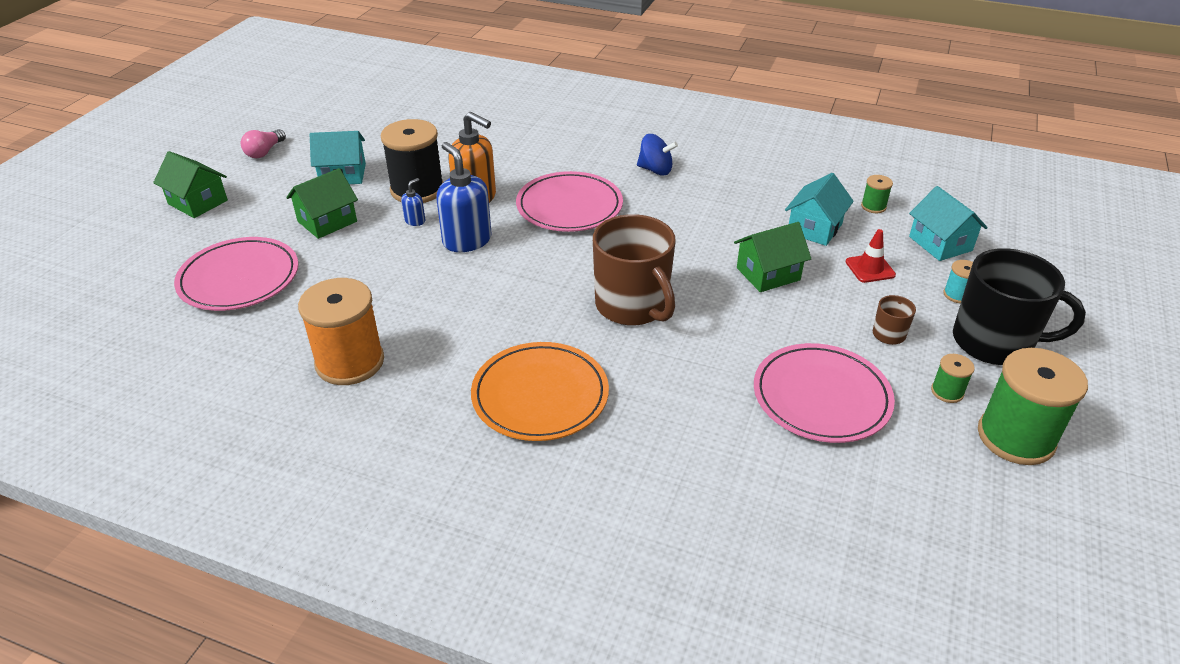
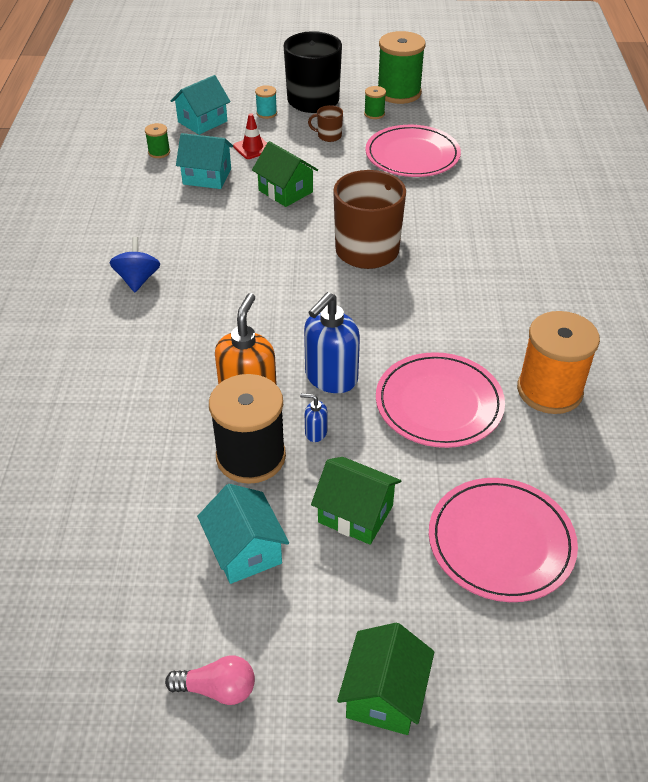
camera: 110 degrees left, 5 degrees up
orange plate [471,342,609,441] -> none
pink plate [516,171,623,232] -> pink plate moved to [376,352,505,448]

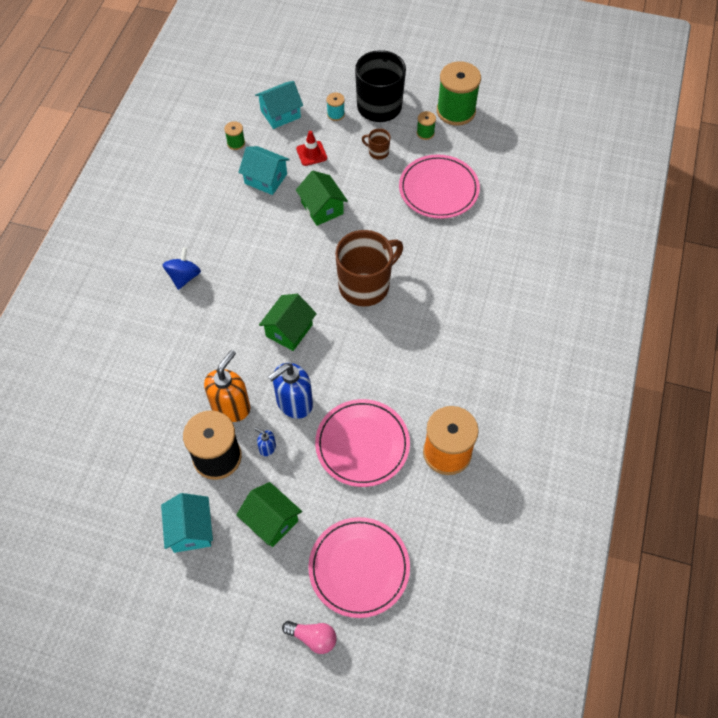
camera: 15 degrees right, 15 degrees up
pink light bulb [165,655,255,705] -> pink light bulb moved to [282,621,336,654]
green house [337,622,434,735] -> green house moved to [259,294,317,351]

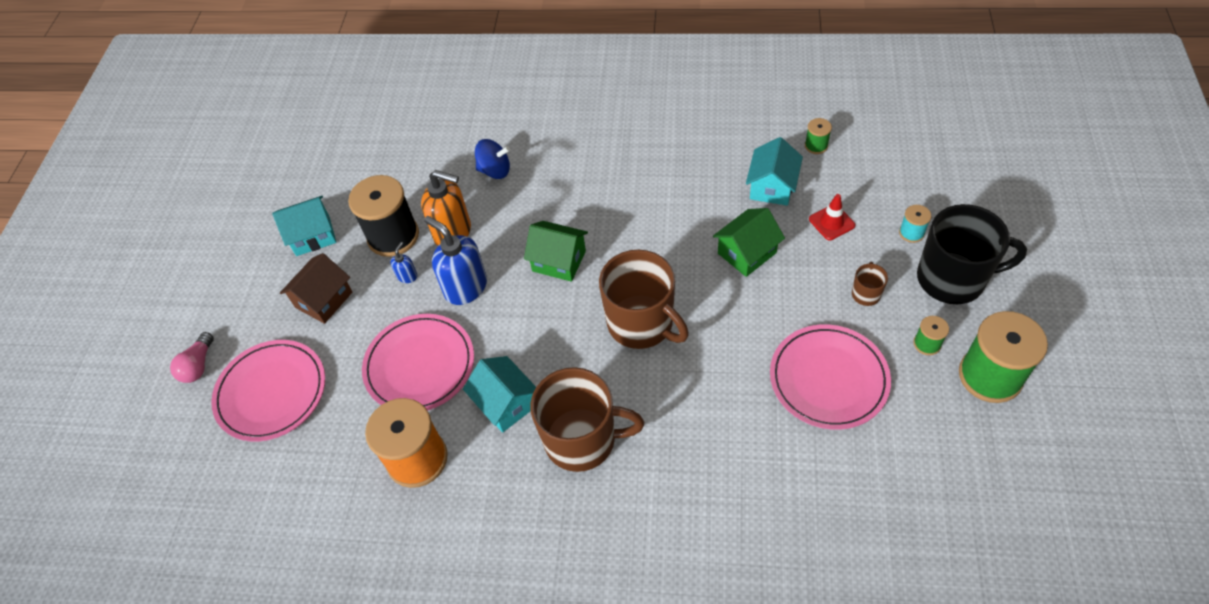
camera: 85 degrees right, 5 degrees down
blue spinning top [163,247,201,290] -> blue spinning top moved to [475,139,510,179]
green house [236,482,302,547] -> brown house [280,253,352,324]
turquoise house [255,81,303,129] -> turquoise house moved to [463,356,536,433]
none -> brown mug [530,367,644,472]

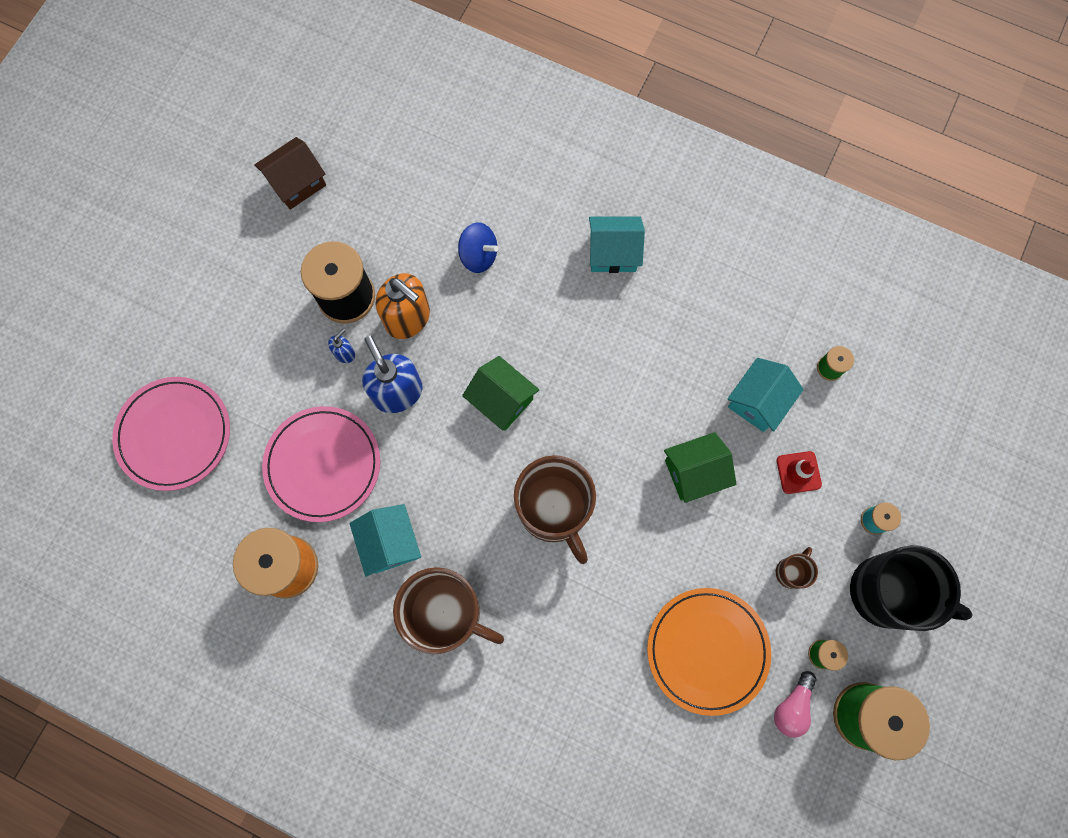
camera: 15 degrees right, 20 degrees up
pink light bulb [170,332,214,383] -> pink light bulb moved to [774,671,817,738]
turquoise house [272,196,336,256] -> turquoise house moved to [589,216,645,273]
brown house [280,253,352,324] -> brown house moved to [254,137,326,210]
pink plate [770,324,891,430] -> orange plate [647,588,771,716]

